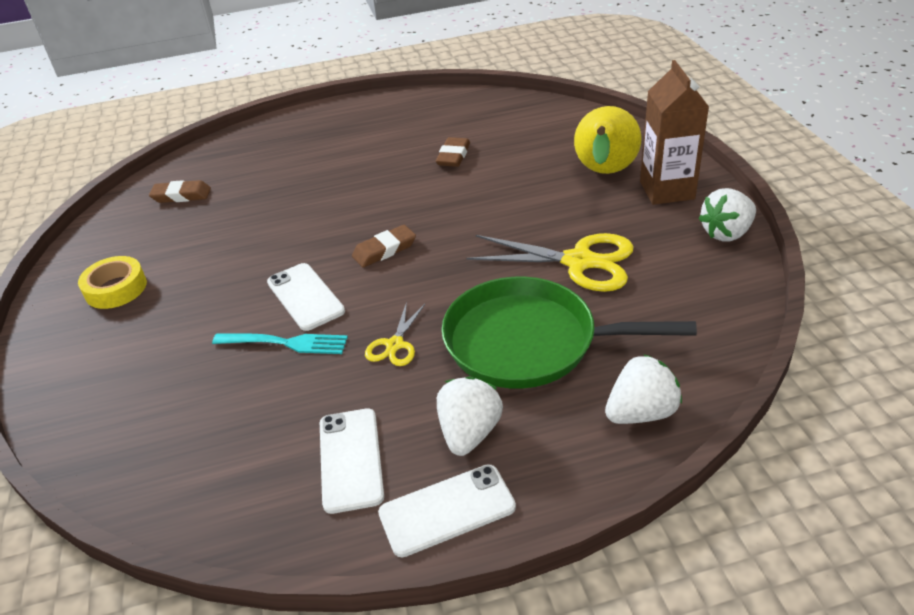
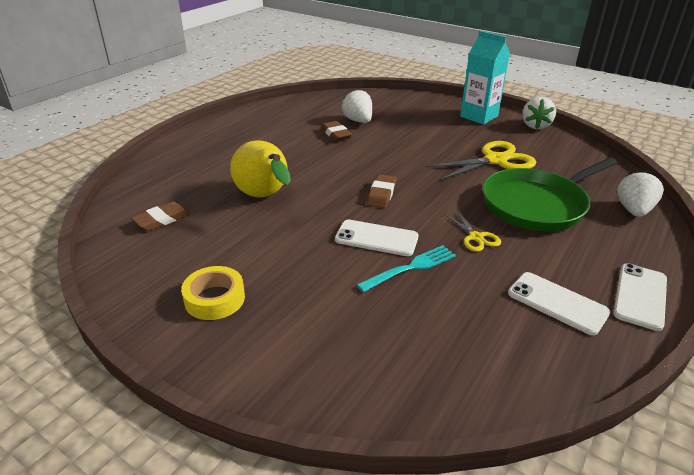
camera: 45 degrees left, 5 degrees down
white strawberry [437,376,503,456] -> white strawberry moved to [342,89,372,123]
yellow pear [574,106,641,174] -> yellow pear moved to [230,140,291,197]
brown carton [640,60,709,205] -> turquoise carton [460,31,510,125]

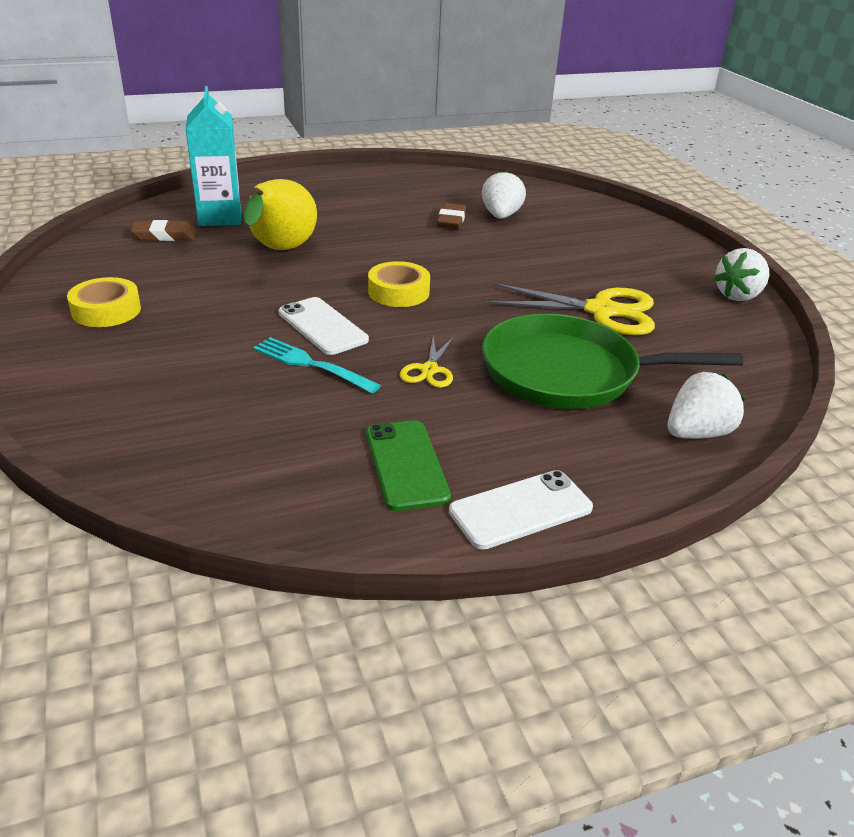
camera: 35 degrees right, 0 degrees up
turquoise fork [357,245,456,292] -> turquoise fork turned 150 degrees counterclockwise [253,337,381,393]
brown eraser [367,174,397,208] -> yellow tape [368,261,430,307]
turquoise carton [460,31,510,125] -> turquoise carton moved to [185,86,241,226]
white phone [508,272,611,335] -> green phone [366,420,451,511]

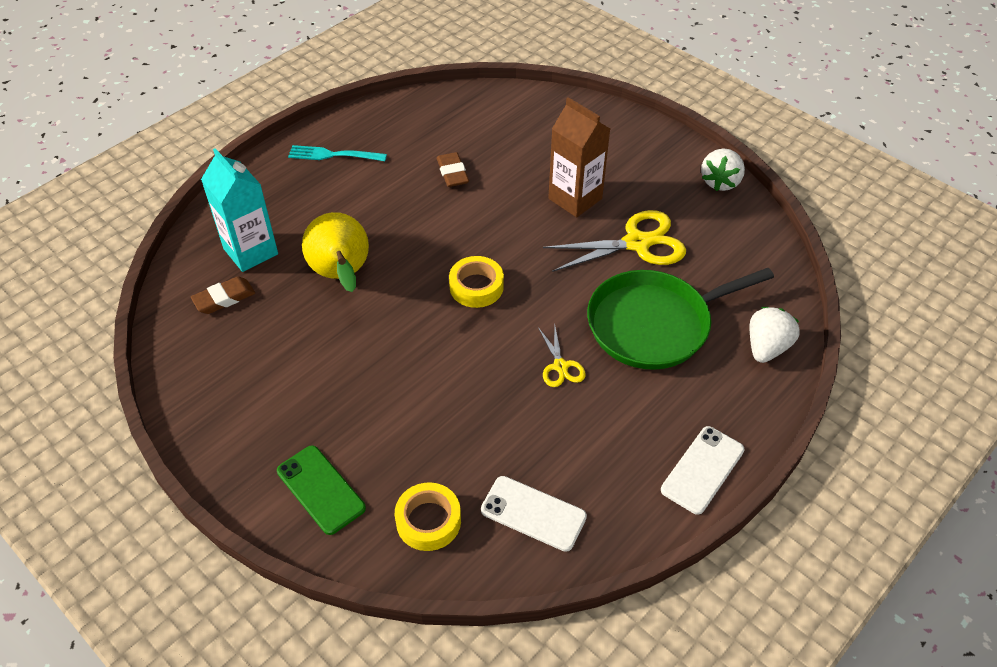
camera: 25 degrees left, 15 degrees up
yellow tape [67,277,141,327] -> yellow tape moved to [395,482,461,551]
turquoise fork [253,337,381,393] -> turquoise fork moved to [288,145,387,161]
white phone [278,297,369,355] -> white phone moved to [481,476,587,552]
green phone [366,420,451,511] -> green phone moved to [277,445,366,535]
white strawberry [482,171,526,219] -> none
none -> brown carton [548,97,610,217]

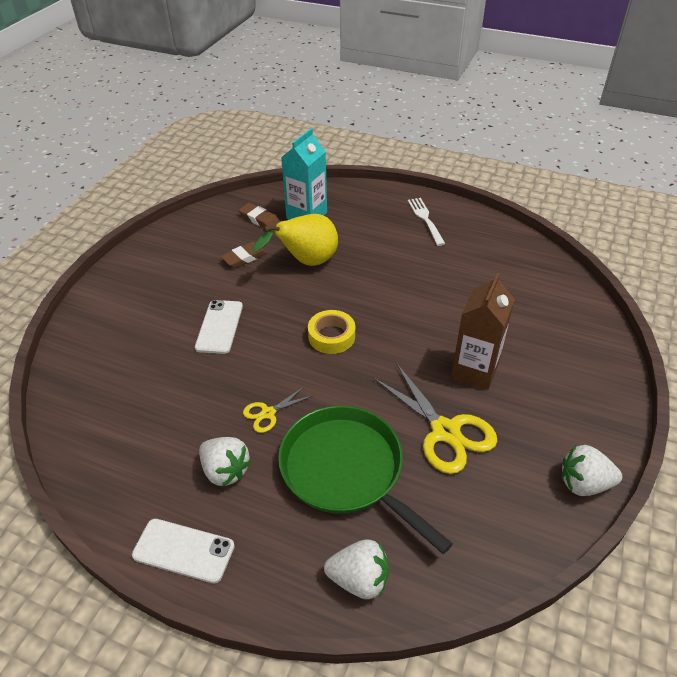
camera: 70 degrees right, 5 degrees down
green phone [277,445,366,535] -> none
turquoise fork [288,145,387,161] -> white fork [408,198,445,246]
yellow tape [395,482,461,551] -> none
brown eraser [437,152,469,187] -> brown eraser moved to [221,242,267,268]
white phone [481,476,587,552] -> white phone moved to [195,300,243,354]
none -> white strawberry [199,437,251,487]

